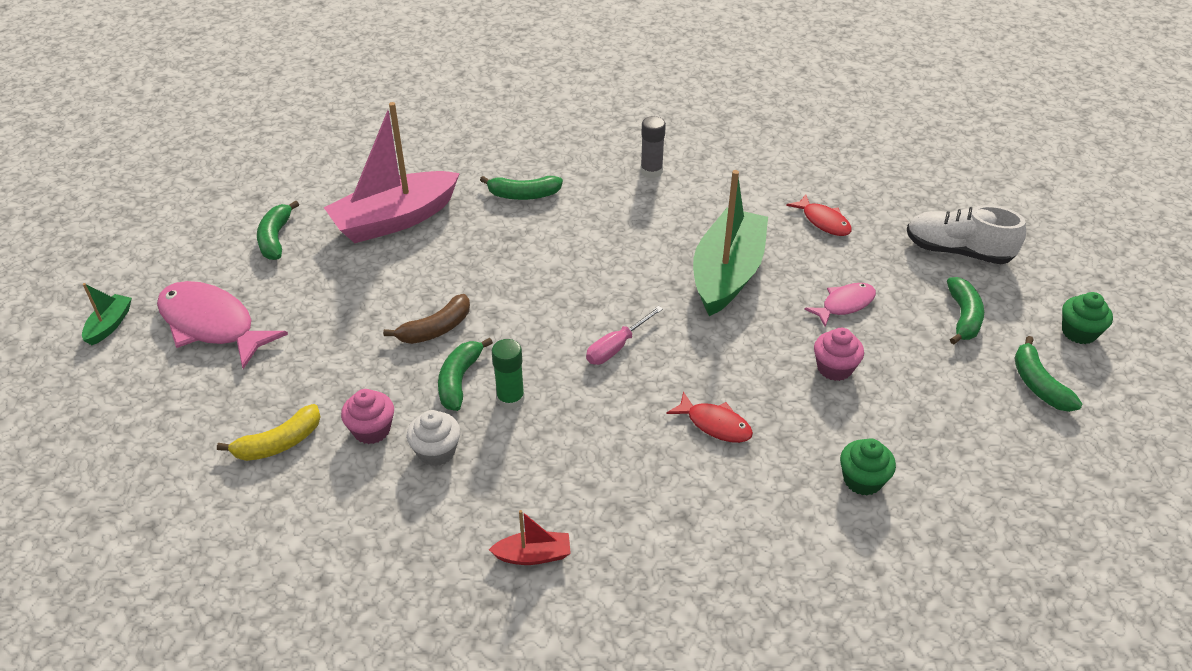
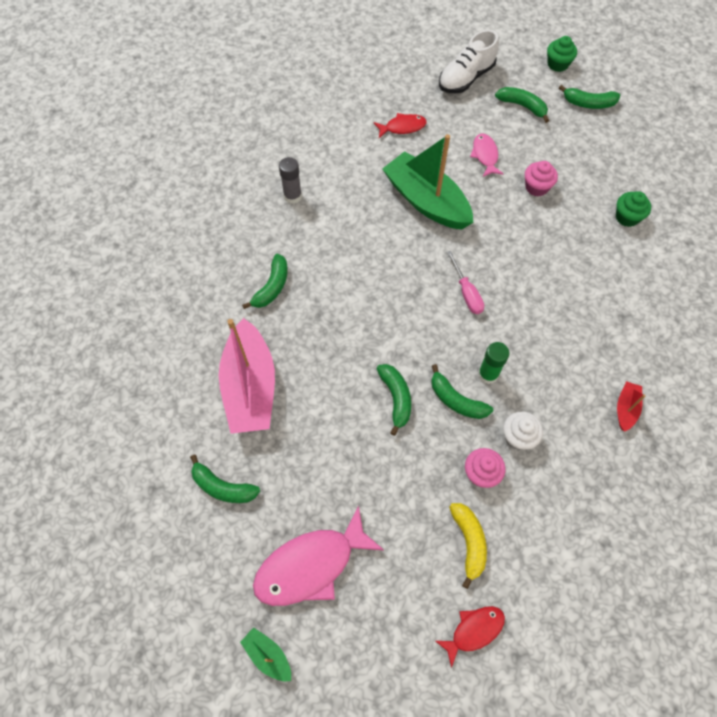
camera: 65 degrees left, 20 degrees up
brown banana [383,294,470,344] -> green banana [377,364,411,436]
red fish [667,391,753,443] -> red fish moved to [435,606,505,668]

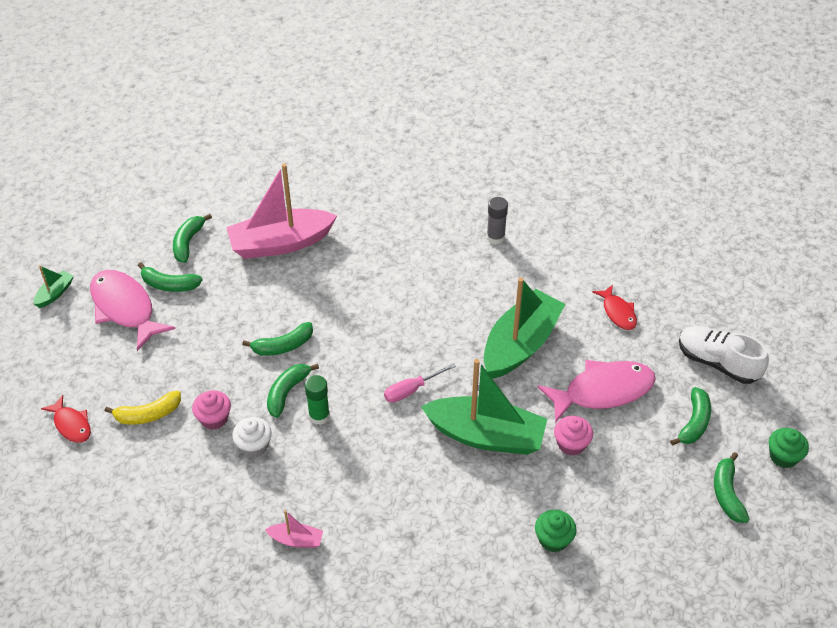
camera: 80 degrees right, 15 degrees down
green banana [242,254,288,309] -> green banana moved to [138,262,203,292]
pink fish [470,133,503,177] -> pink fish [538,360,656,423], size x1.86
red boat [617,381,646,432] -> pink boat [265,510,323,548]
none -> green boat [421,359,547,455]

